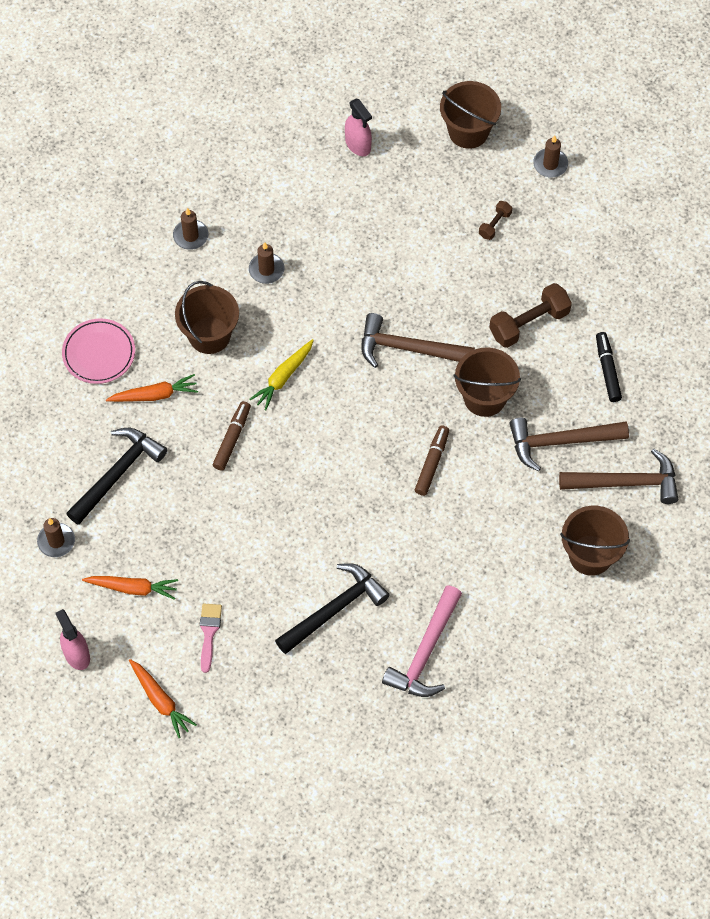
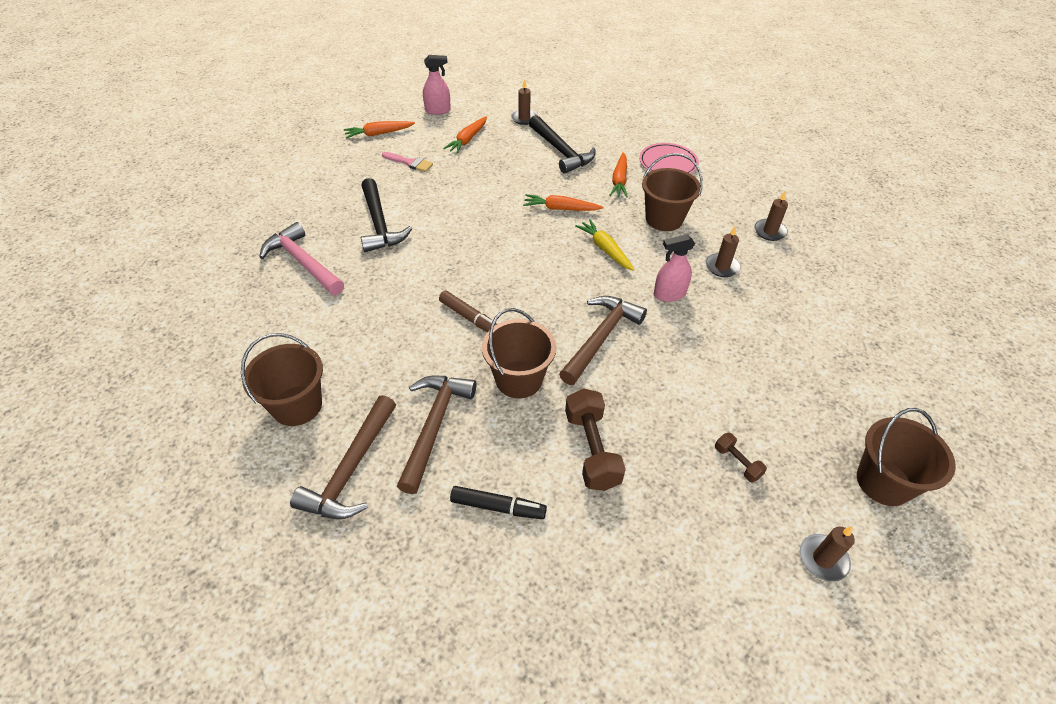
camera: 110 degrees right, 15 degrees down
brown marker [213,401,251,471] -> orange carrot [523,194,604,211]
pink spray bottle [345,99,372,156] -> pink spray bottle moved to [654,234,695,302]

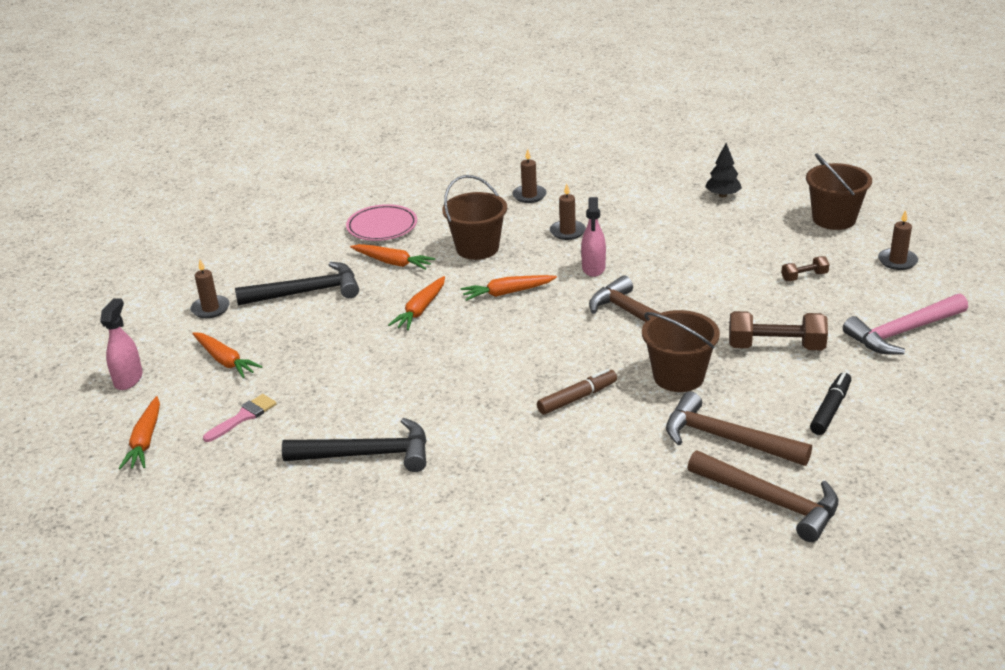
camera: 70 degrees left, 15 degrees down
brown bucket [241,333,323,426] -> none
pink hammer [259,222,344,295] -> pink hammer moved to [843,294,968,355]
yellow carrot [575,219,634,271] -> orange carrot [461,275,557,301]
none -> black tree [705,143,742,197]

